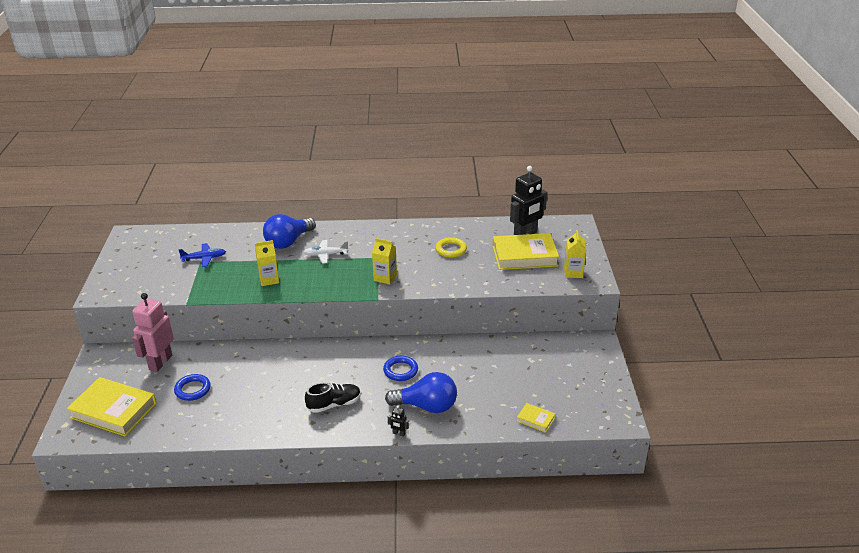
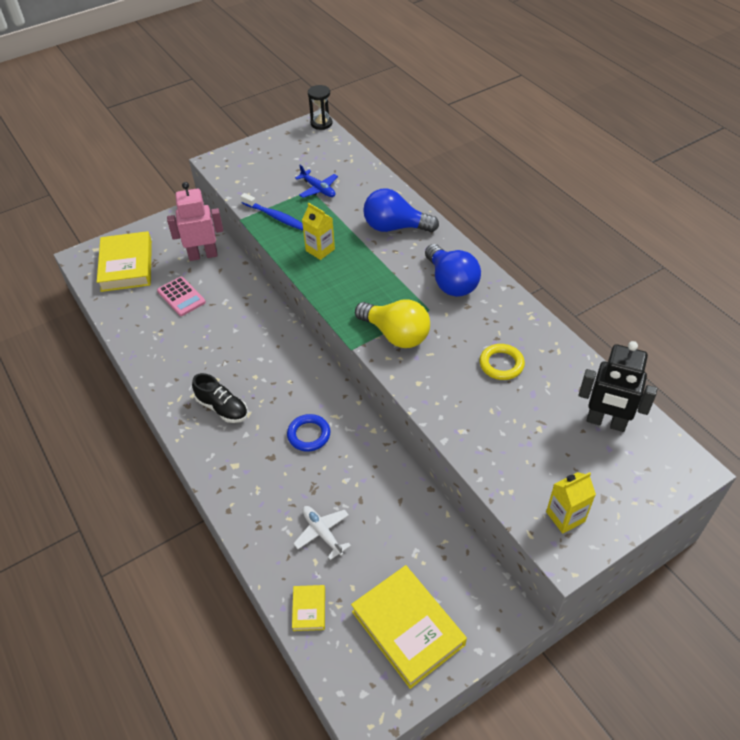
camera: 60 degrees right, 15 degrees up
blue ring [174,374,211,401] -> pink calculator [157,277,206,316]
white plane [304,240,349,264] -> white plane moved to [293,506,351,560]
yellow carton [372,238,397,285] -> yellow light bulb [355,299,430,348]
blue light bulb [385,372,457,413] -> blue light bulb moved to [425,244,481,297]
black robot [388,405,409,437] -> none
yellow book [493,233,559,270] -> yellow book moved to [351,565,467,689]
none -> blue toothbrush [241,193,303,231]
none -> black hourglass [308,85,332,130]

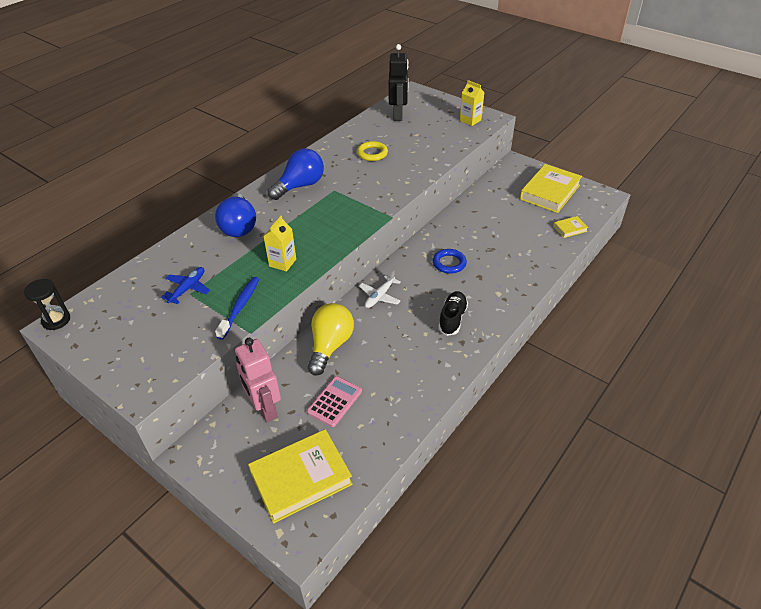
camera: 110 degrees left, 5 degrees down
white plane [293,506,351,560] -> white plane moved to [359,270,401,308]
yellow light bulb [355,299,430,348] -> yellow light bulb moved to [308,303,354,376]

